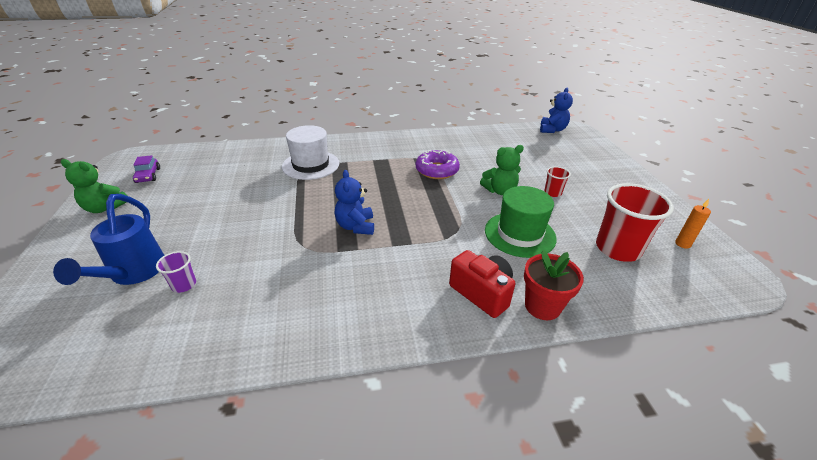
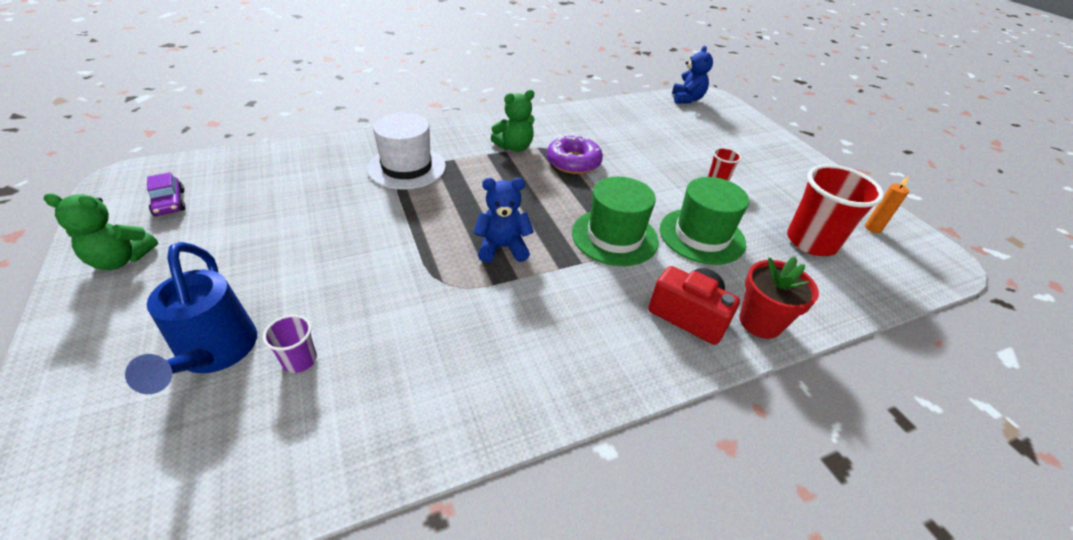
camera: 15 degrees left, 5 degrees up
blue teddy bear [335,170,374,235] -> blue teddy bear turned 105 degrees clockwise [474,178,534,263]
green teddy bear [480,145,524,195] -> green teddy bear moved to [491,90,535,152]
none -> green hat [572,177,659,266]

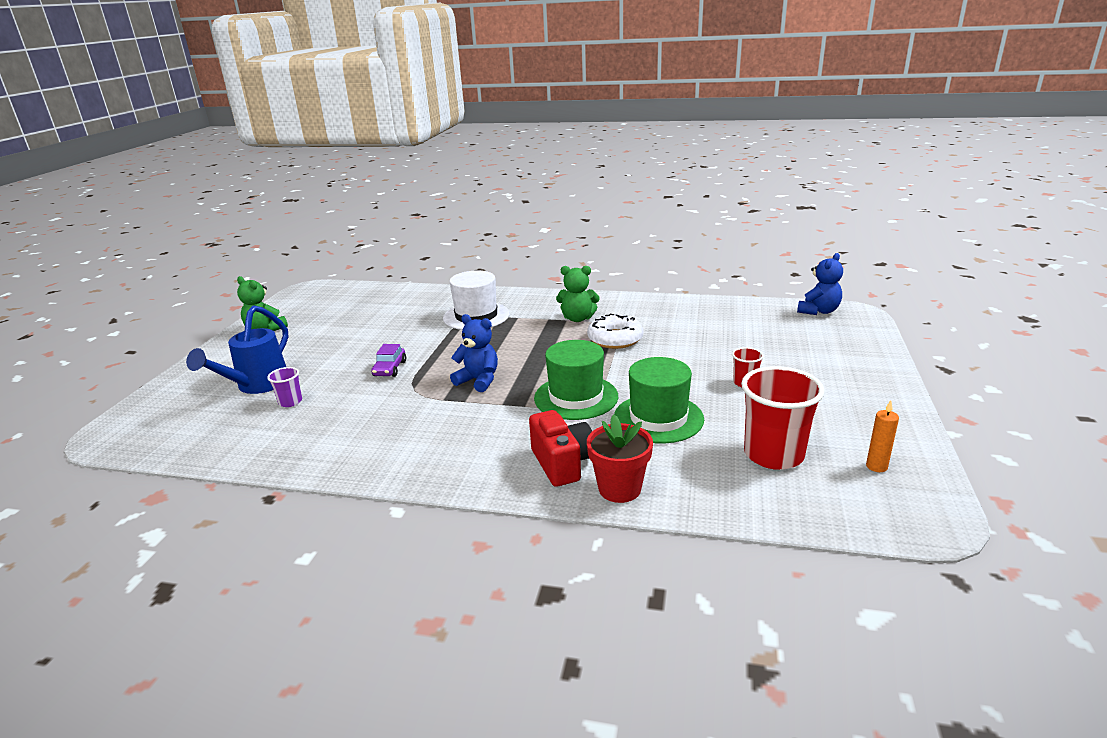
camera: 40 degrees right, 15 degrees down
purple car [147,172,186,216] -> purple car moved to [372,344,406,377]
purple donut [547,136,603,174] -> white donut [587,314,643,349]

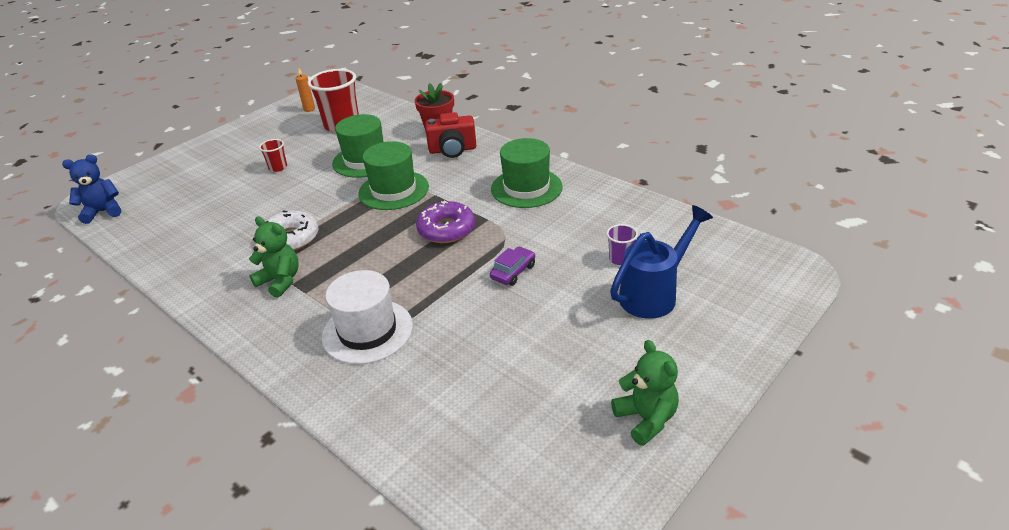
camera: 150 degrees left, 10 degrees up
blue teddy bear [450,314,498,392] -> purple donut [416,201,475,243]
red camera [529,410,592,487] -> red camera turned 105 degrees counterclockwise [425,112,476,158]
none -> green hat [491,138,563,208]

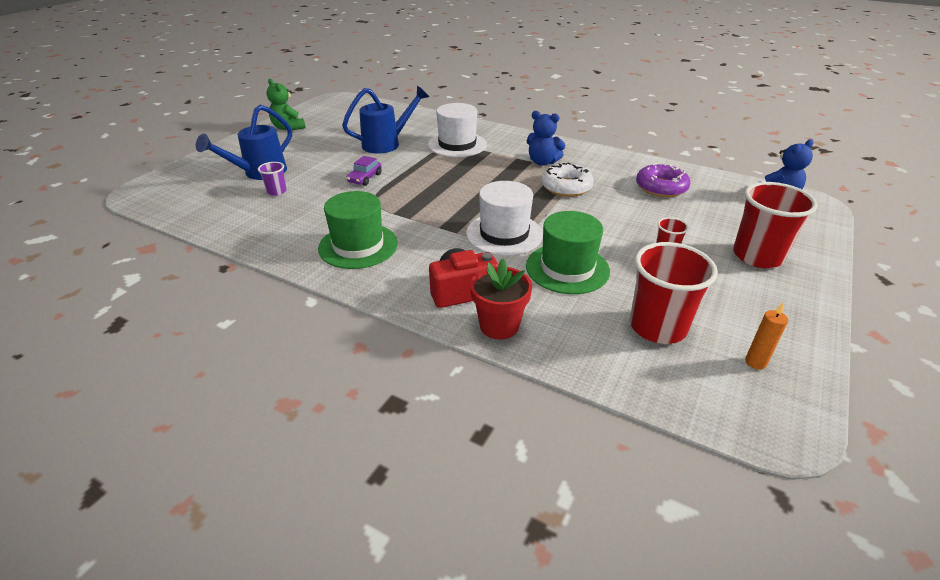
camera: 165 degrees right, 0 degrees up
green teddy bear [249,216,299,298] -> blue teddy bear [527,111,566,166]
green hat [358,141,429,210] -> white hat [466,181,543,256]
purple donut [416,201,475,243] -> purple donut moved to [636,163,690,197]
none -> blue watering can [342,86,429,154]
none -> red cup [733,182,818,268]

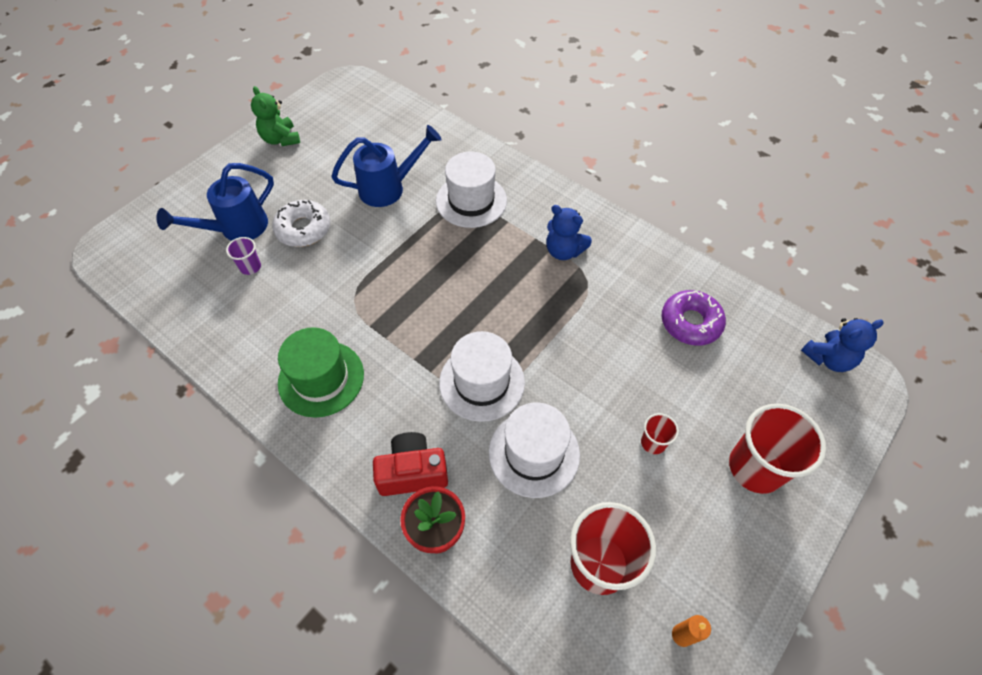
camera: 10 degrees right, 20 degrees up
purple car [347,156,382,186] -> none
green hat [526,211,610,294] -> white hat [489,402,580,498]
white donut [541,163,594,197] -> white donut moved to [272,200,330,247]

